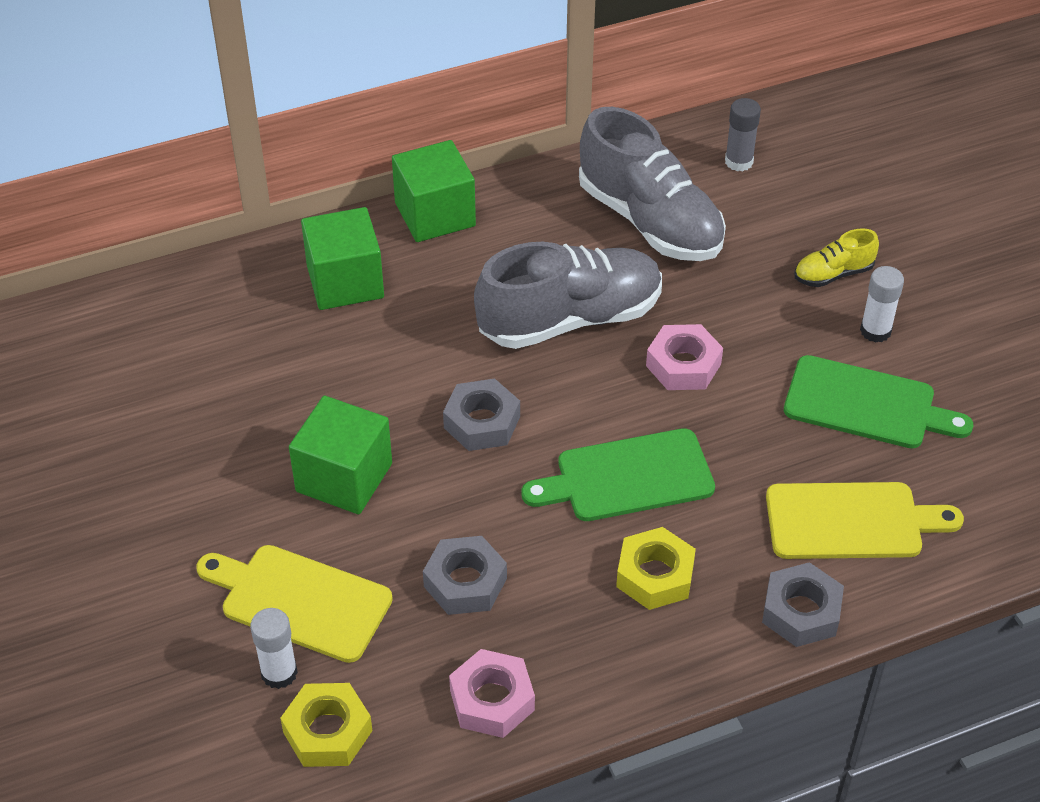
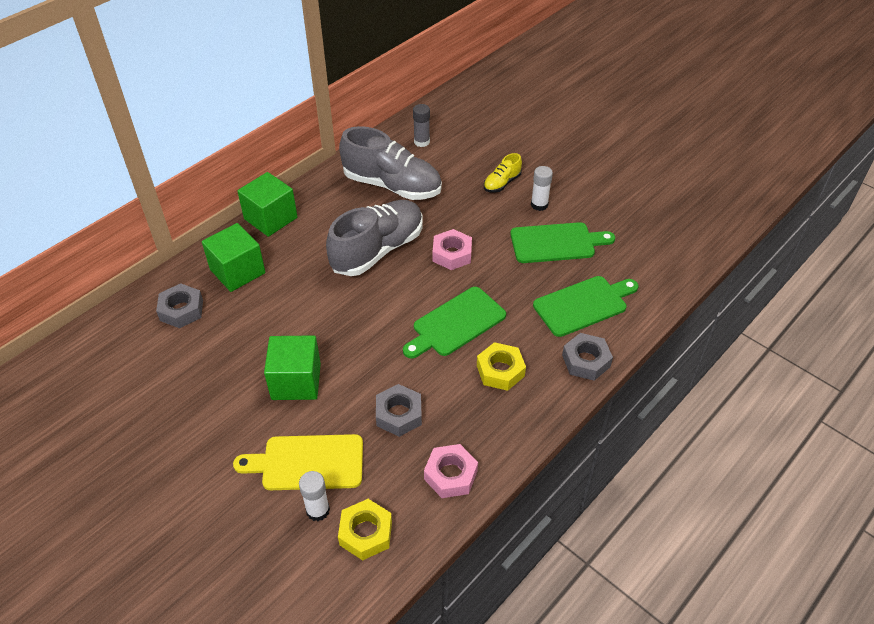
camera: 25 degrees left, 0 degrees up
grey nut [443,379,520,451] -> grey nut moved to [156,283,203,328]
yellow cutting board [766,482,964,559] -> green cutting board [533,276,638,337]

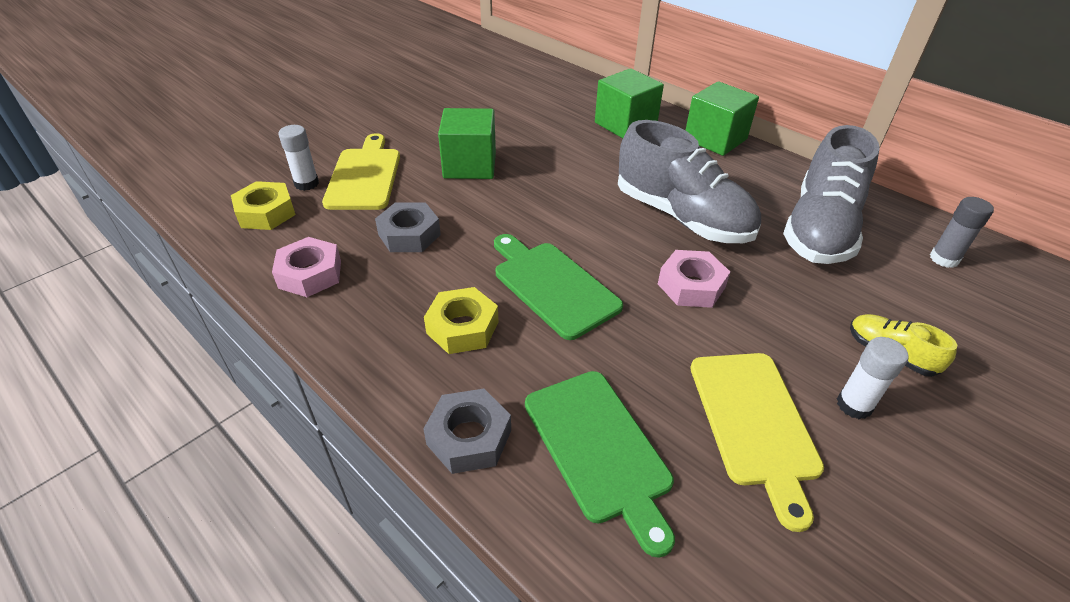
camera: 90 degrees right, 5 degrees down
grey nut [156,283,203,328] -> none
green cutting board [510,222,615,263] -> yellow cutting board [690,353,824,532]

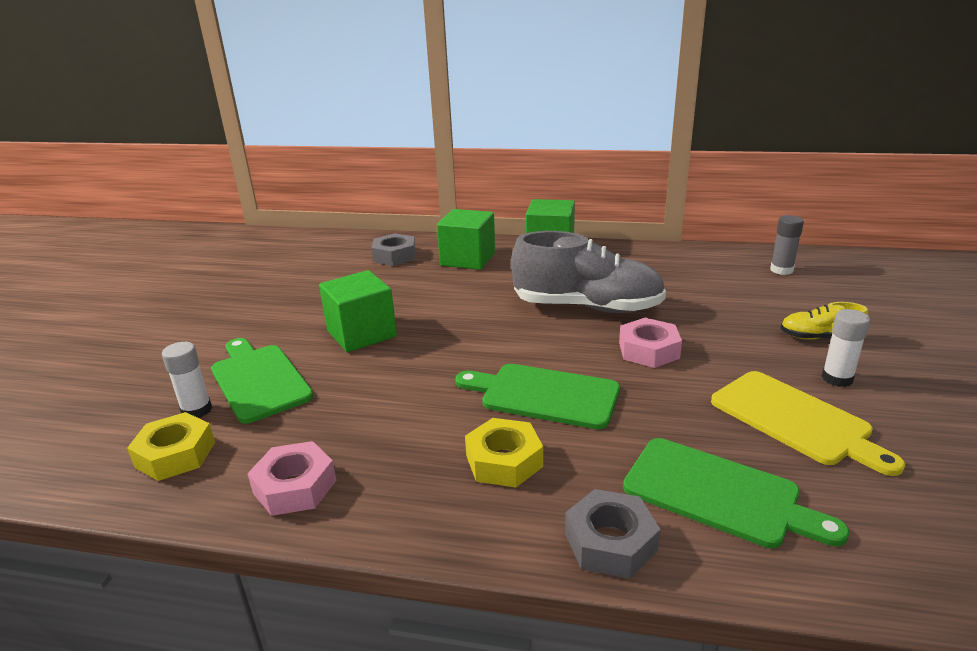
camera: 30 degrees left, 15 degrees down
yellow cutting board [322,133,400,210] -> green cutting board [211,338,314,424]
grey nut [375,203,441,252] -> grey nut moved to [372,233,416,266]
grey shoe [783,125,879,264] -> none

